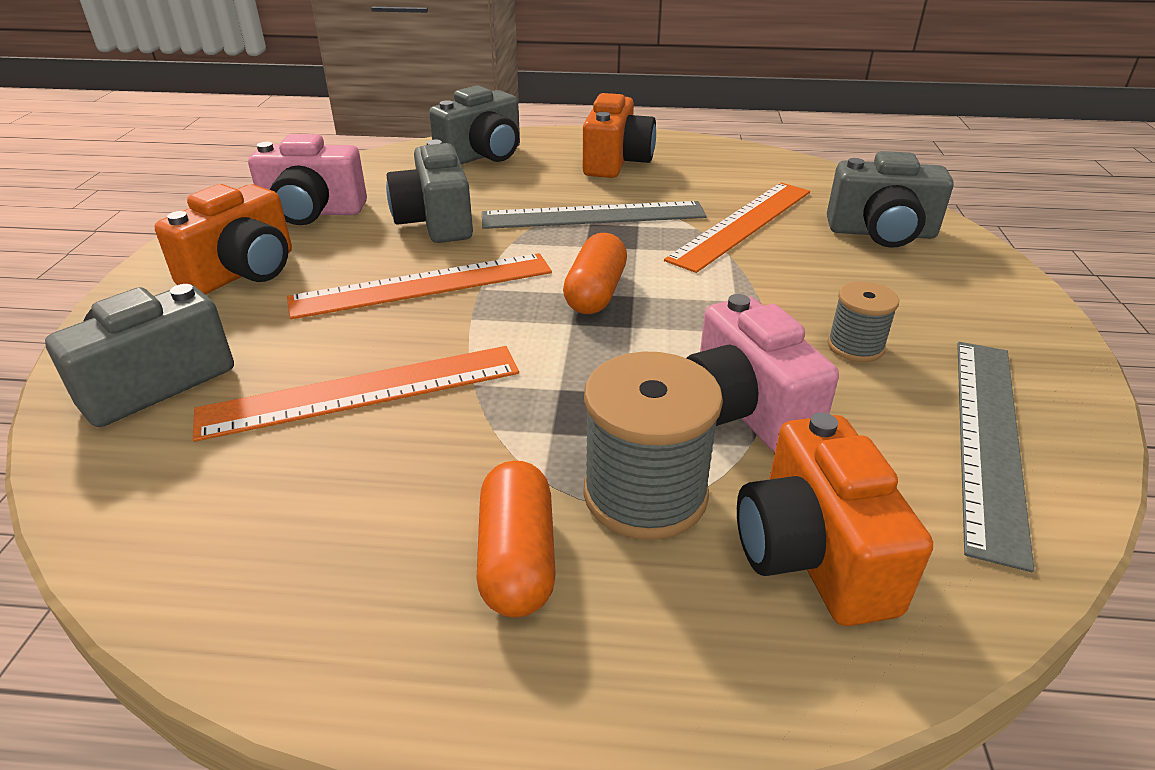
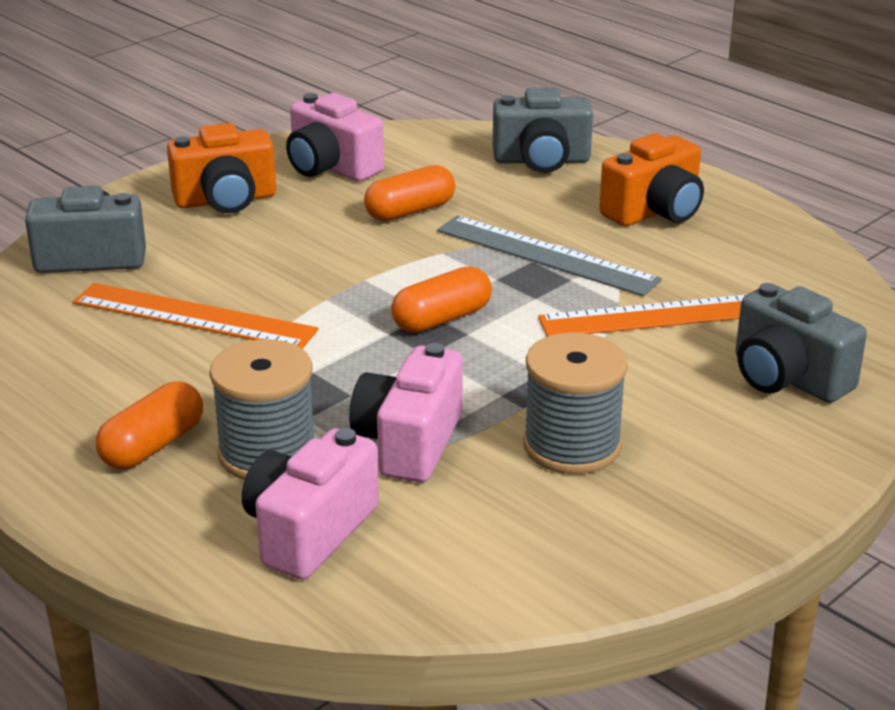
camera: 40 degrees right, 5 degrees down
orange ruler [287,253,552,319] -> none
grey camera [386,140,473,243] -> orange capsule [364,165,455,221]
orange camera [737,412,933,626] -> pink camera [242,428,379,580]
grey spool [827,281,899,362] -> grey spool [523,333,628,474], size x1.77
grey ruler [957,342,1034,572] -> none

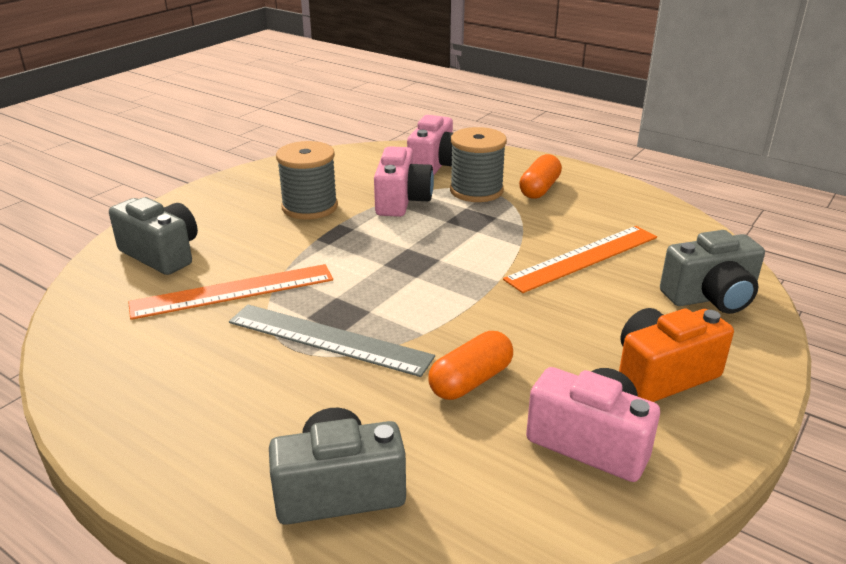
camera: 170 degrees right, 0 degrees up
orange ruler [73,283,318,349] -> orange ruler turned 45 degrees counterclockwise [503,226,657,293]
orange capsule [391,266,492,333] -> none
orange camera [599,133,704,226] -> none

